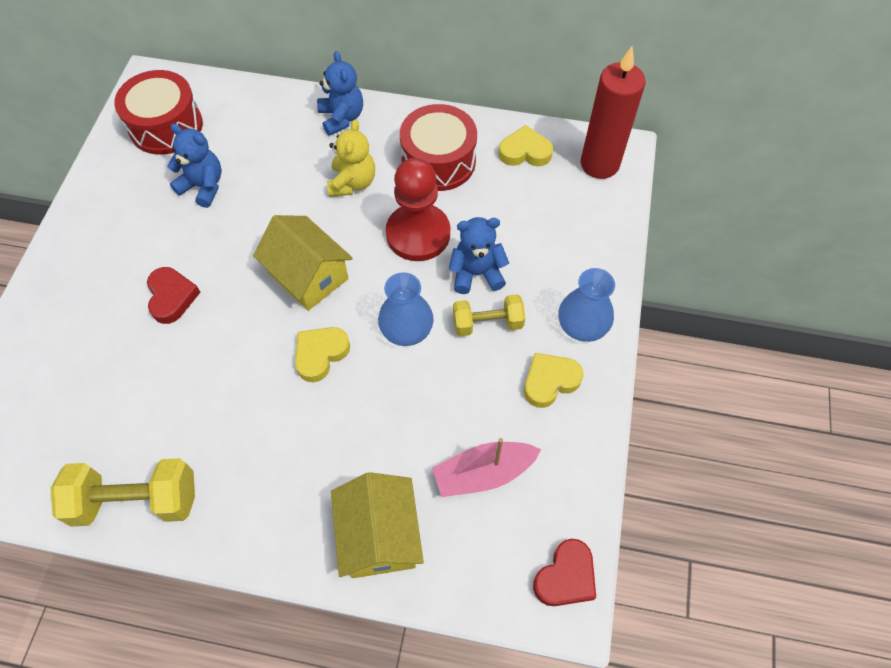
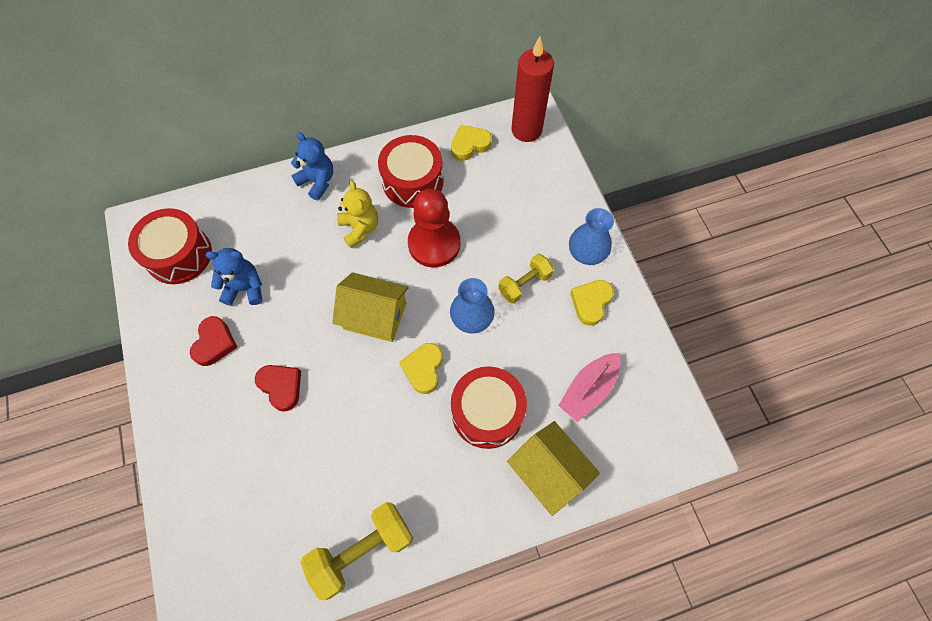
camera: 30 degrees left, 5 degrees up
blue teddy bear [449,217,509,294] -> none
red heart [533,539,596,606] -> red heart moved to [190,316,237,366]
none -> red drum [451,366,527,449]

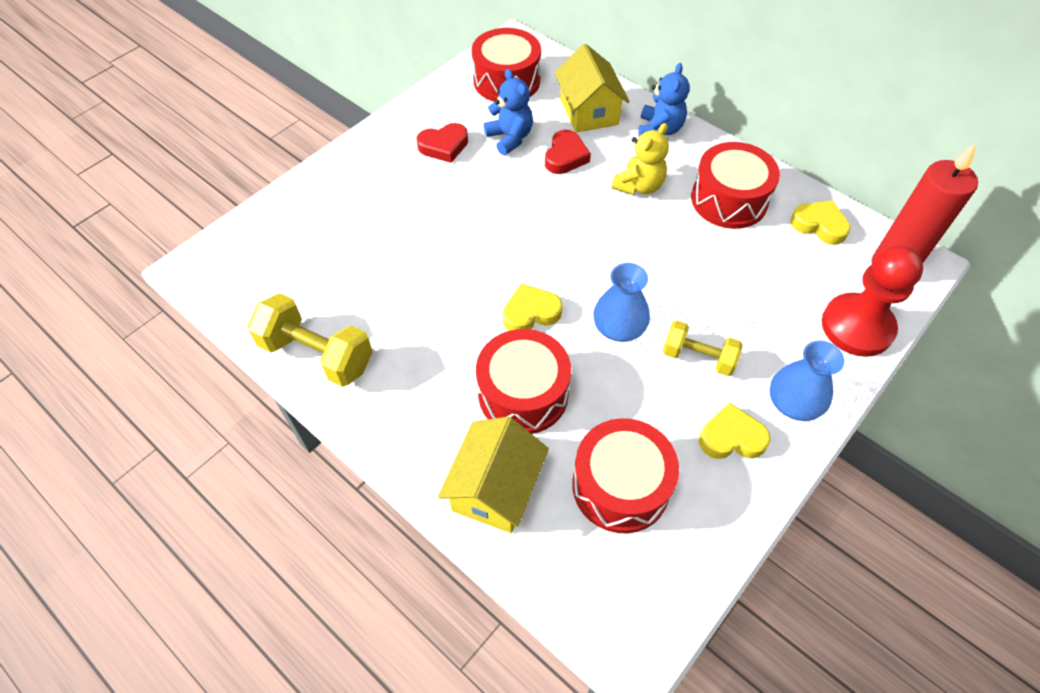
camera: 60 degrees right, 10 degrees down
red heart [255,365,301,412] -> red heart moved to [545,130,591,174]
yellow house [332,272,409,342] -> yellow house moved to [555,44,630,133]
red pawn [408,189,460,267] -> red pawn moved to [822,246,924,357]
pink boat [558,353,621,422] -> red drum [573,418,679,533]

